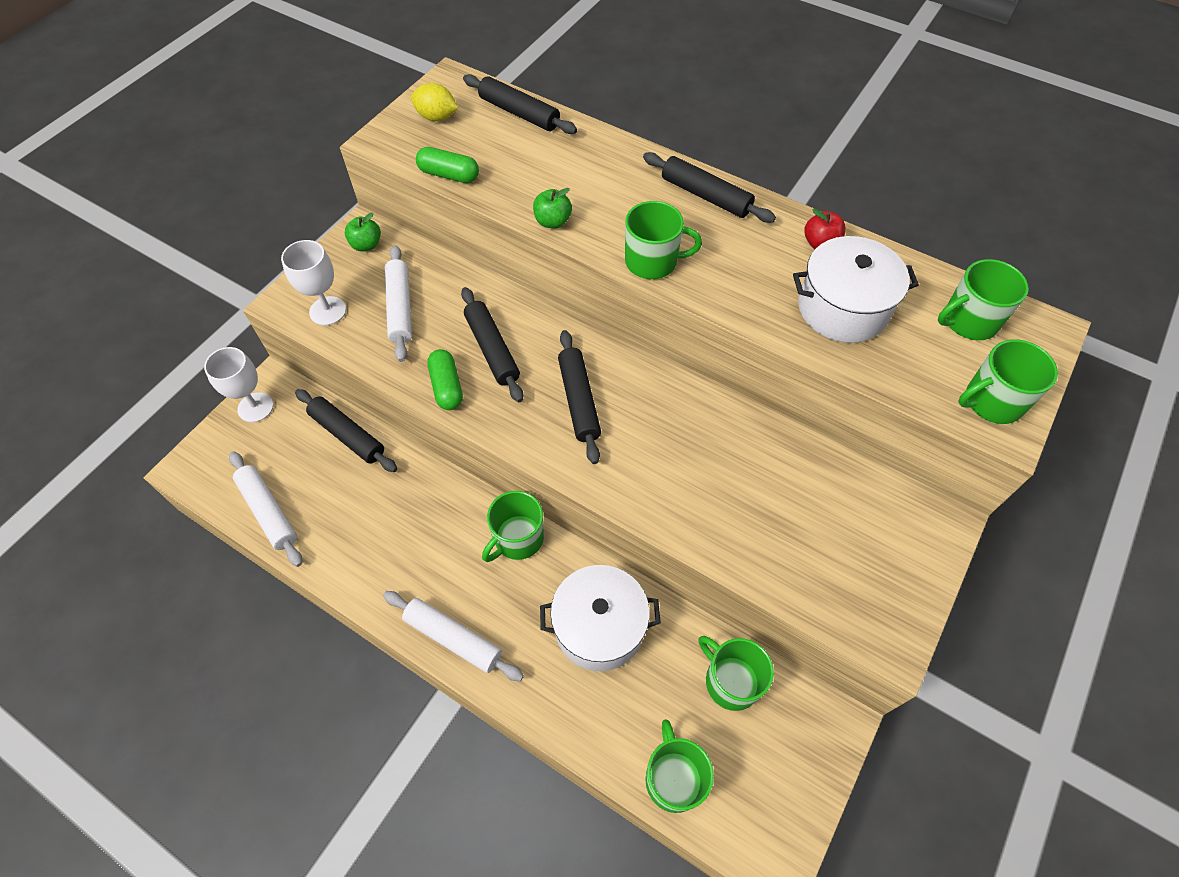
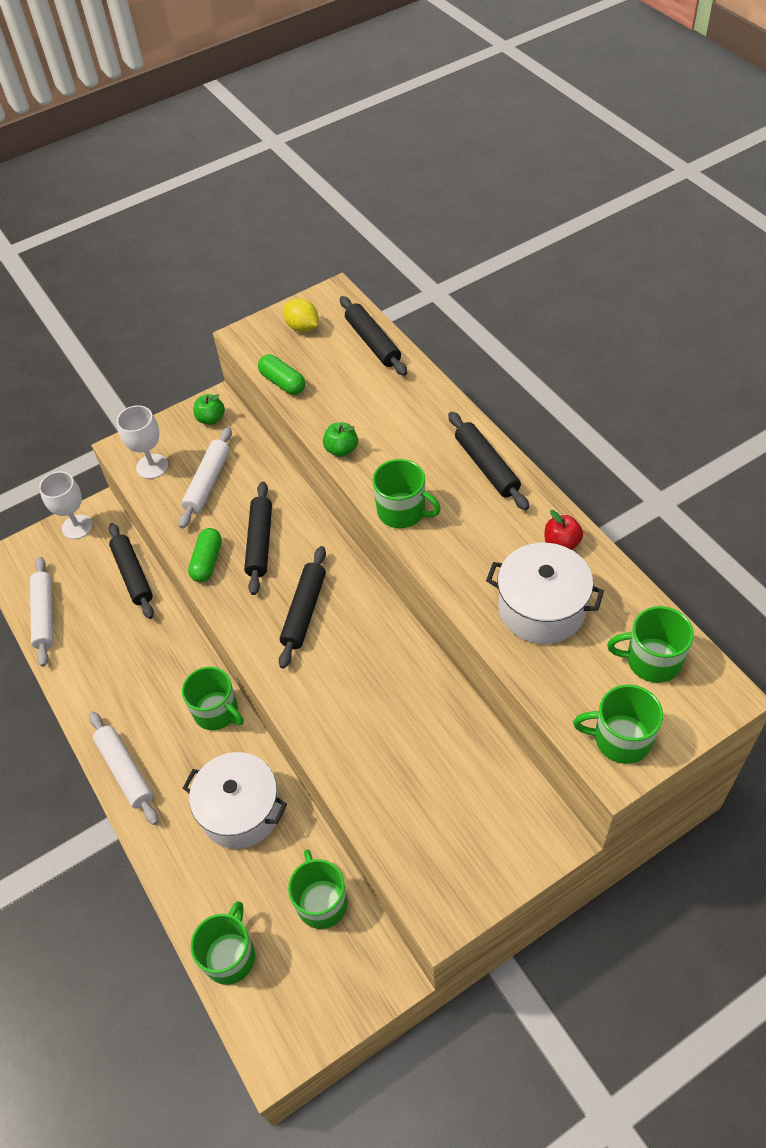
camera: 30 degrees right, 5 degrees down
green mug [482,491,544,562] -> green mug turned 120 degrees counterclockwise [182,667,244,730]

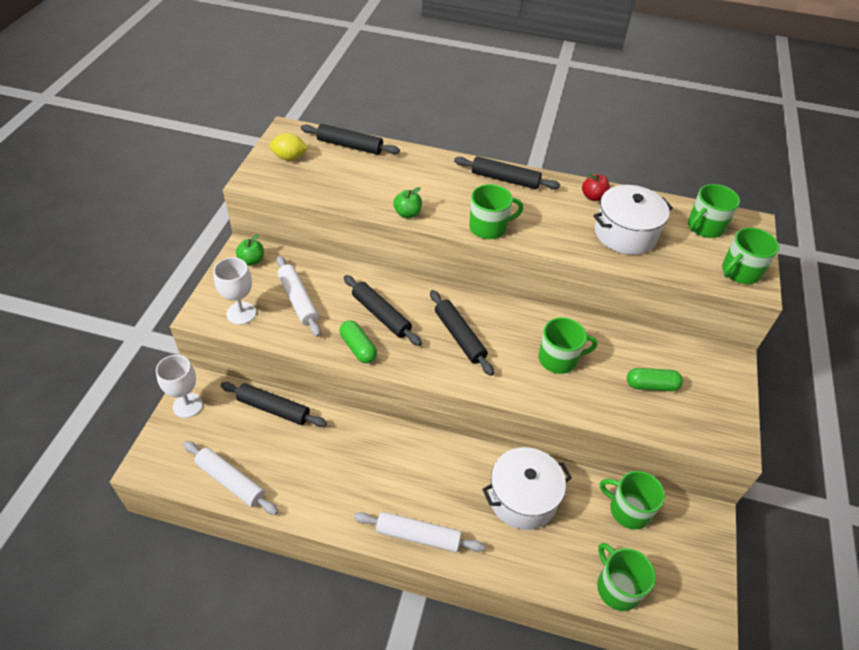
camera: 50 degrees left, 5 degrees down
green mug [182,667,244,730] -> green mug moved to [538,317,597,374]
green capsule [258,355,305,395] -> green capsule moved to [627,368,683,391]

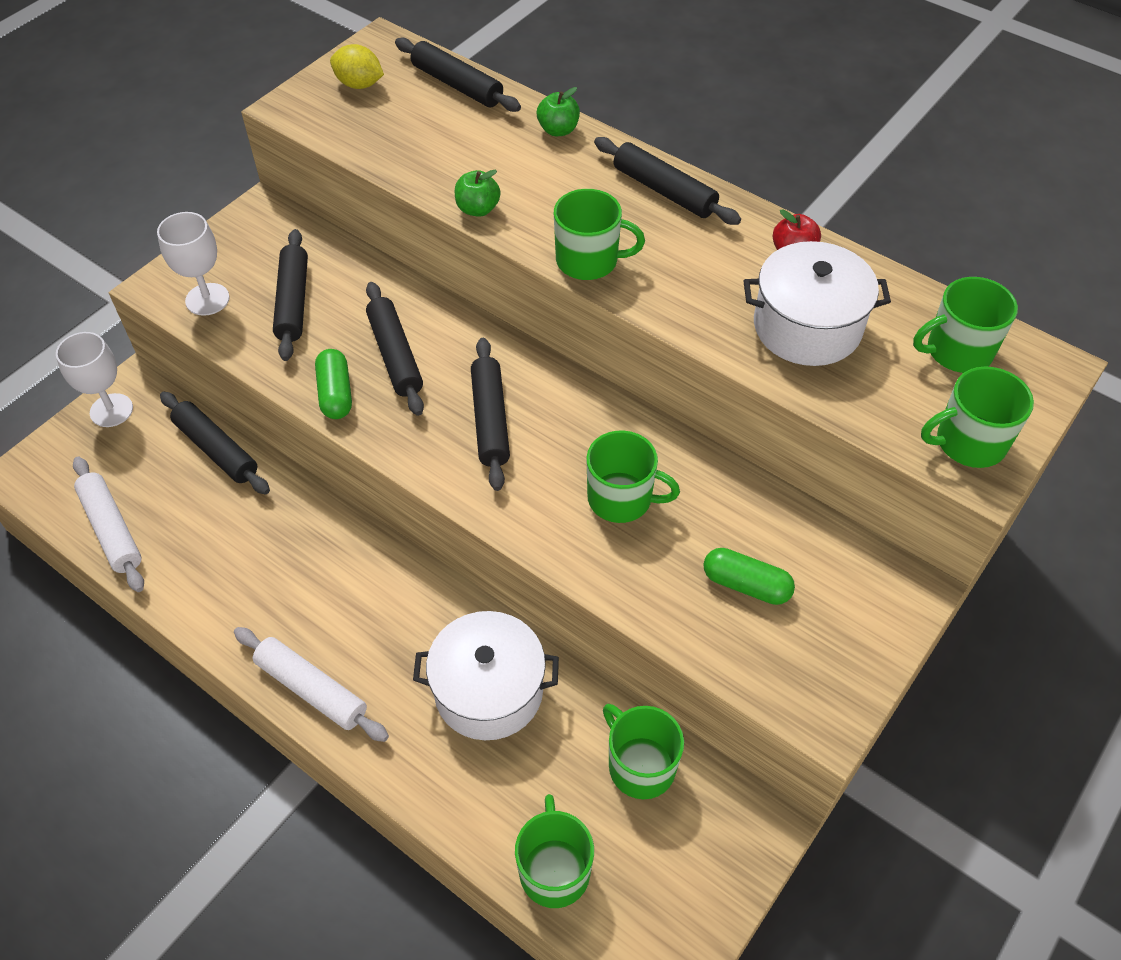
camera: 25 degrees right, 5 degrees up
green apple [236,234,264,266] -> green apple moved to [537,87,580,136]
white rolling pin [276,256,321,337] -> black rolling pin [273,229,308,361]

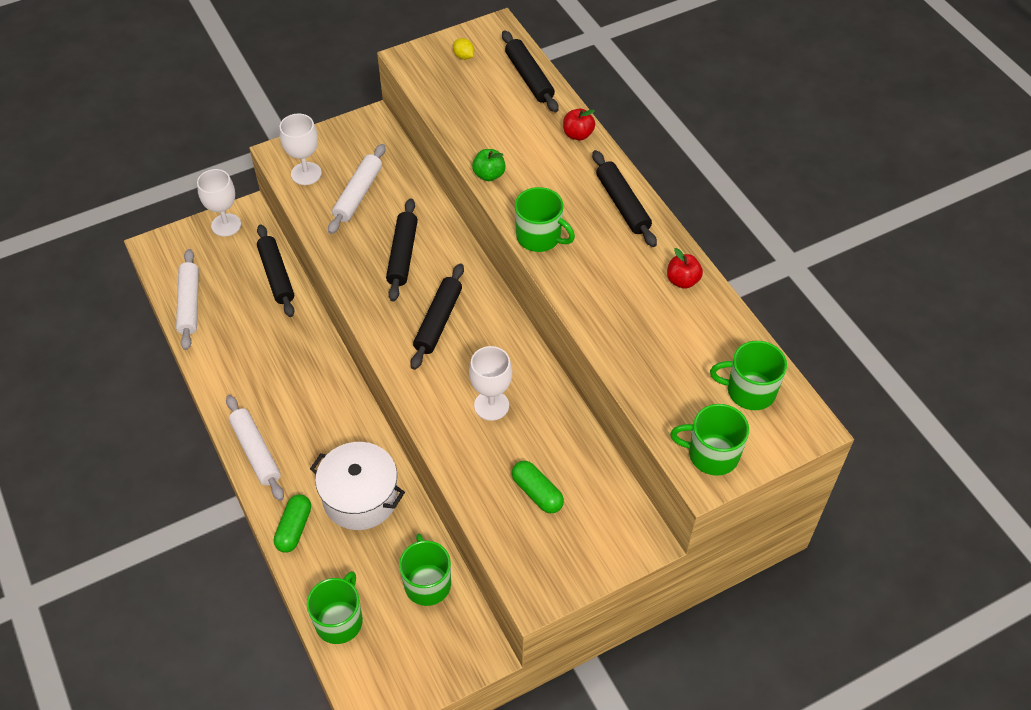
camera: 25 degrees right, 0 degrees up
black rolling pin [273,229,308,361] -> white rolling pin [328,144,385,234]
green capsule [315,349,352,419] -> green capsule moved to [274,494,311,553]
yellow lemon [330,44,384,89] -> yellow lemon [453,38,474,60], size x0.66
green apple [537,87,580,136] -> red apple [563,109,595,140]
green mug [586,430,680,523] -> white goblet [469,346,512,421]
white pot [744,241,891,366] -> none

